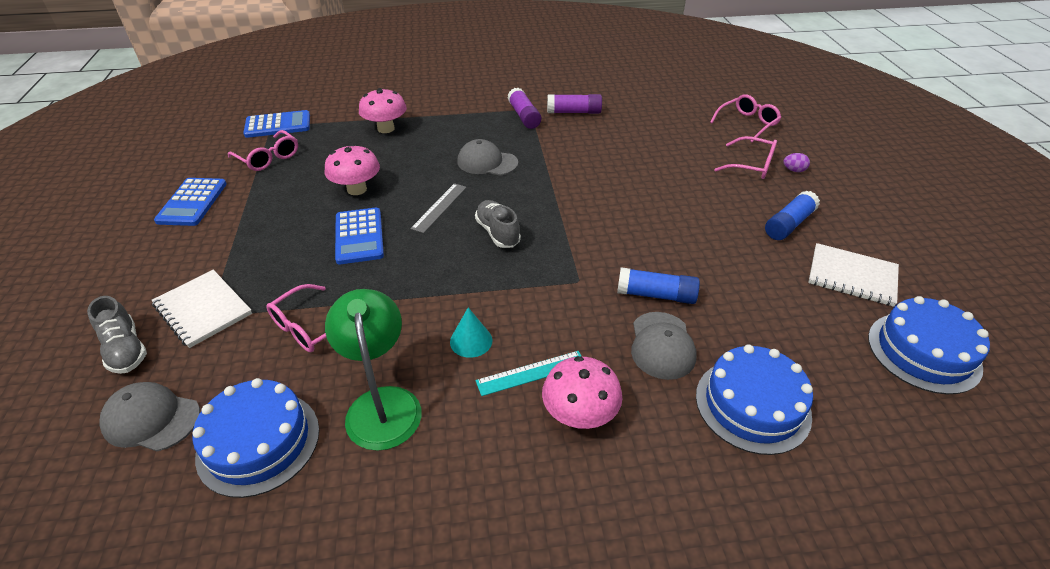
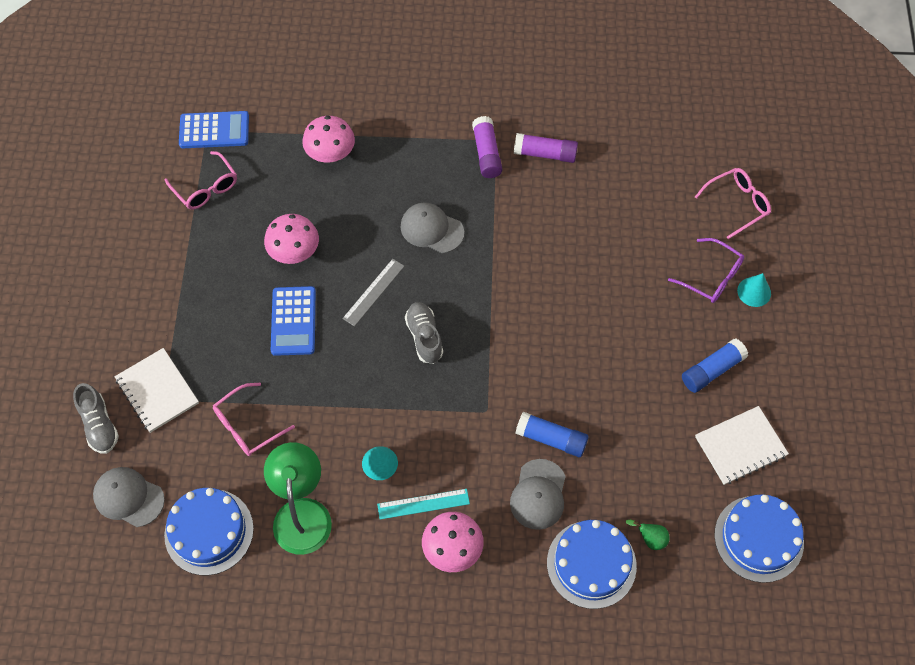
camera: 10 degrees right, 20 degrees up
blue calculator [154,178,227,226] -> none
pink glasses [714,136,777,179] -> purple glasses [668,238,744,303]
purple egg [783,153,810,172] -> turquoise cone [737,273,771,307]
white notebook [808,243,899,307] -> white notebook turned 60 degrees counterclockwise [695,406,789,485]
none -> green pear [626,520,669,550]

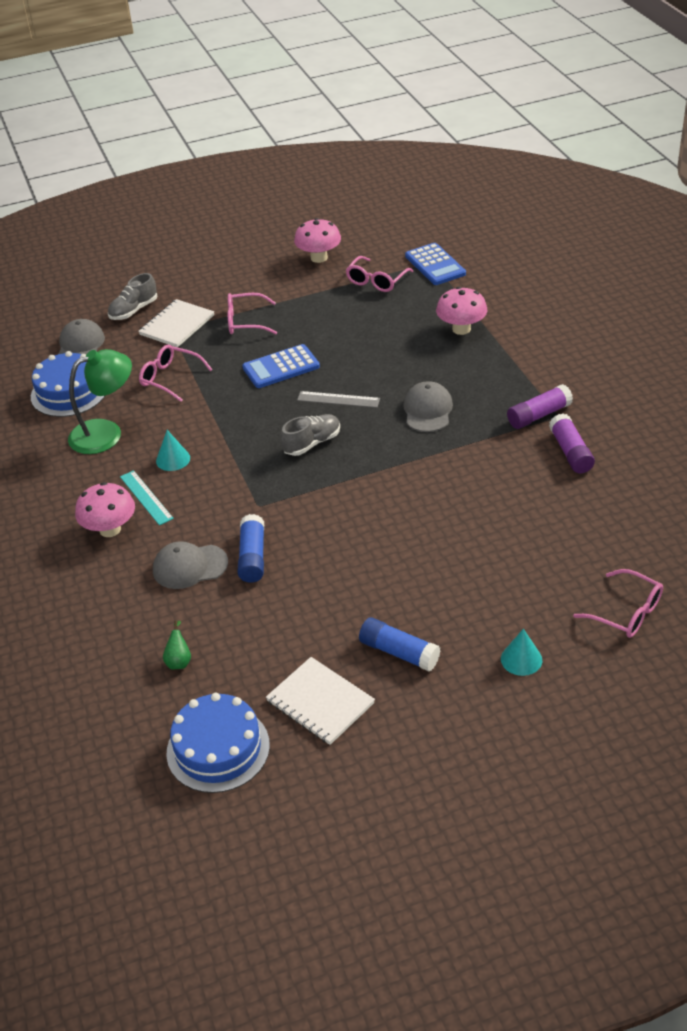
camera: 70 degrees right, 20 degrees down
pink mushroom [264,214,319,264] -> pink mushroom moved to [294,218,341,263]
blue cake [547,520,637,609] -> none
purple glasses [668,238,744,303] -> none
none -> pink glasses [228,293,277,334]

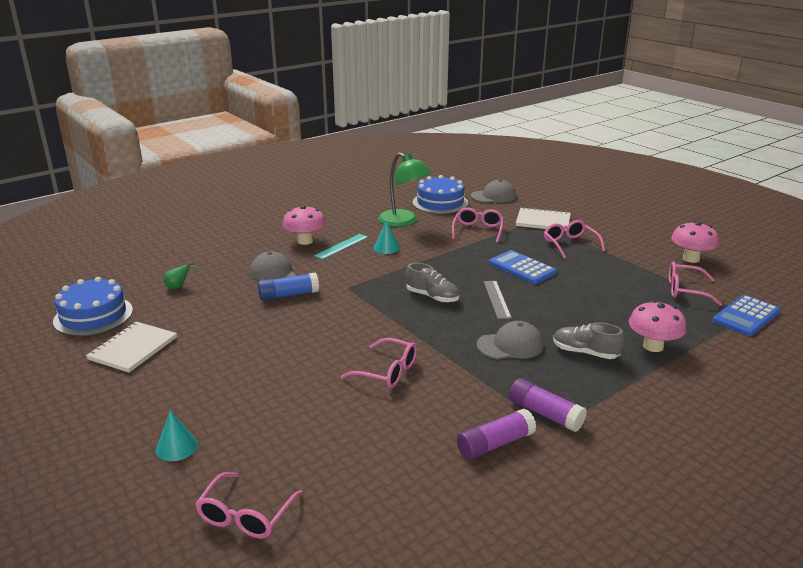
camera: 70 degrees right, 15 degrees down
grey shoe [108,273,157,320] -> grey shoe moved to [553,322,625,359]
blue glue stick [359,618,440,671] -> none
none -> pink glasses [341,338,417,388]

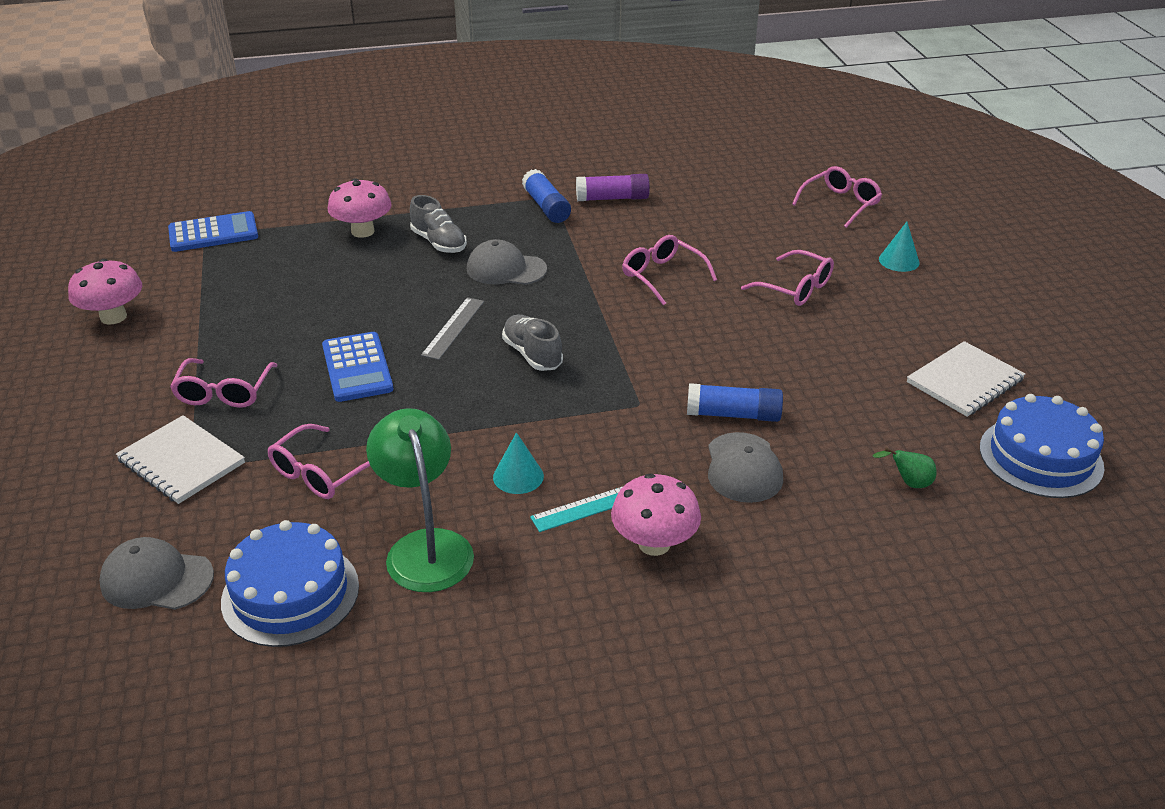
camera: 155 degrees left, 10 degrees up
purple glue stick [509,378,587,432] -> blue glue stick [522,169,571,223]
pink glasses [669,262,722,306] -> pink glasses moved to [741,250,834,306]

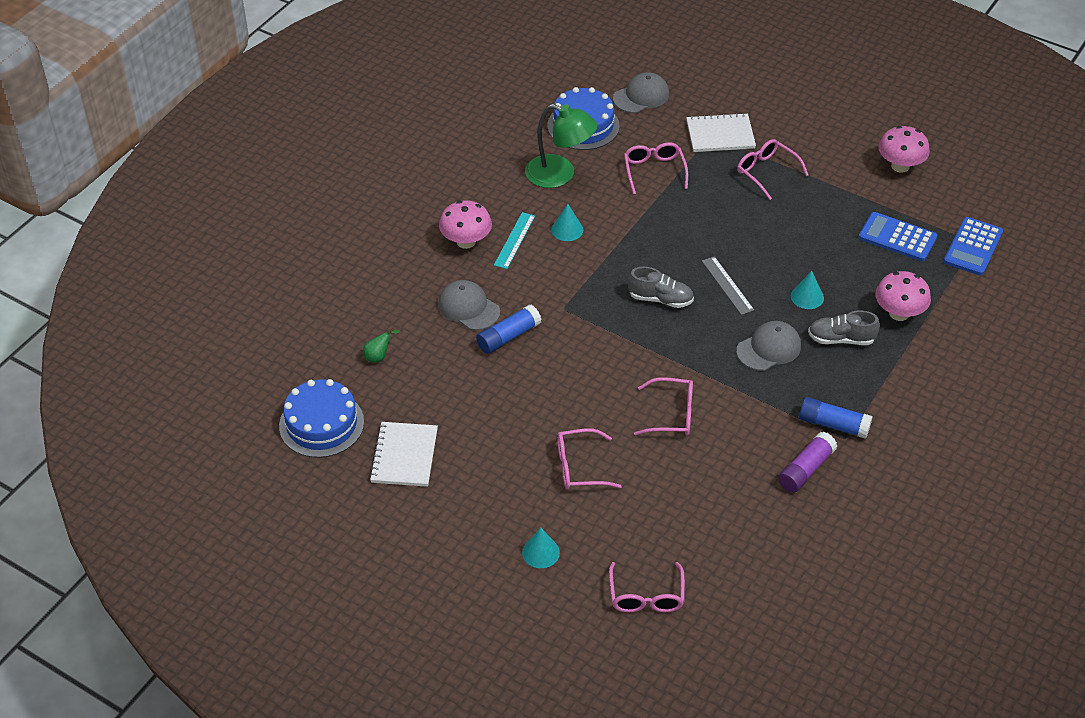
camera: 135 degrees right, 10 degrees up
blue calculator [322,332,393,402] -> blue calculator moved to [859,212,937,261]
none -> turquoise cone [791,271,824,309]

